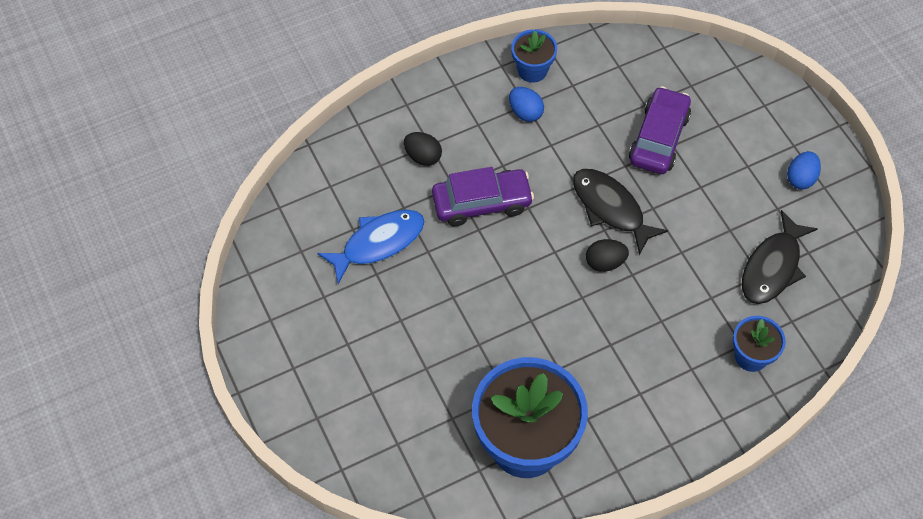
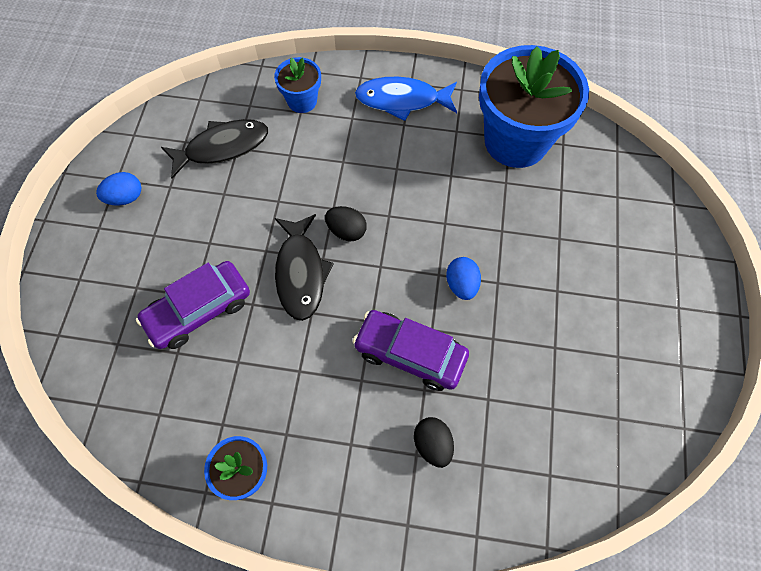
camera: 145 degrees left, 5 degrees up
blue fish [317,210,425,284] -> blue fish moved to [355,77,457,121]
blue egg [509,87,544,122] -> blue egg moved to [446,257,481,300]

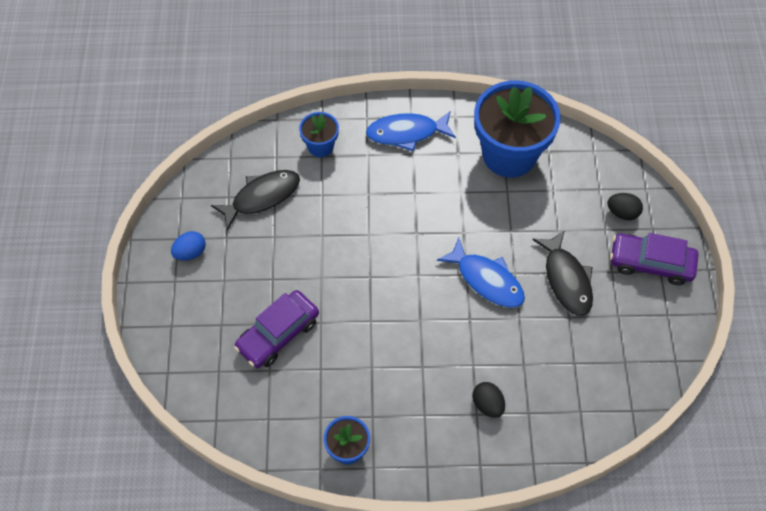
camera: 10 degrees left, 5 degrees down
black fish [275,214,334,321] -> black fish moved to [532,230,593,316]
black egg [325,206,367,241] -> black egg moved to [607,193,643,220]
purple car [353,310,469,391] -> purple car moved to [610,233,698,285]
blue egg [446,257,481,300] -> blue fish [437,238,525,308]

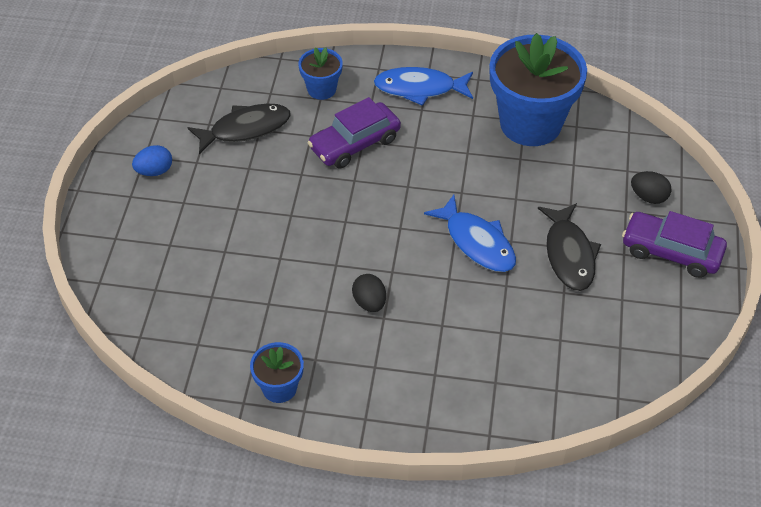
camera: 10 degrees right, 10 degrees down
purple car [234,290,319,368] -> purple car moved to [308,97,401,168]
black egg [472,382,505,418] -> black egg moved to [352,274,386,312]

